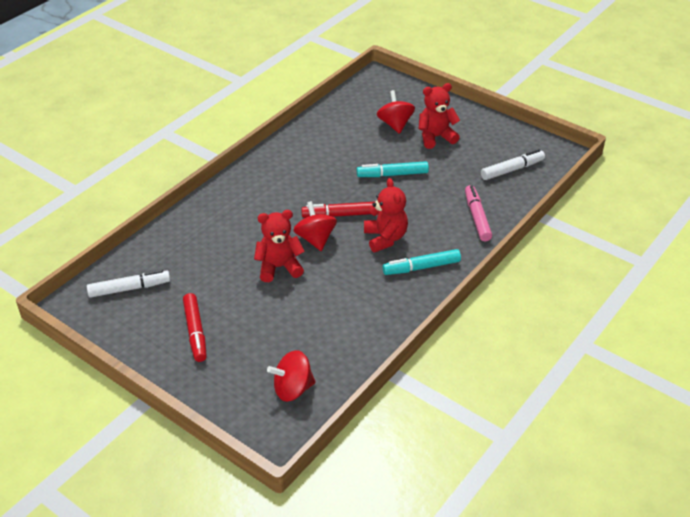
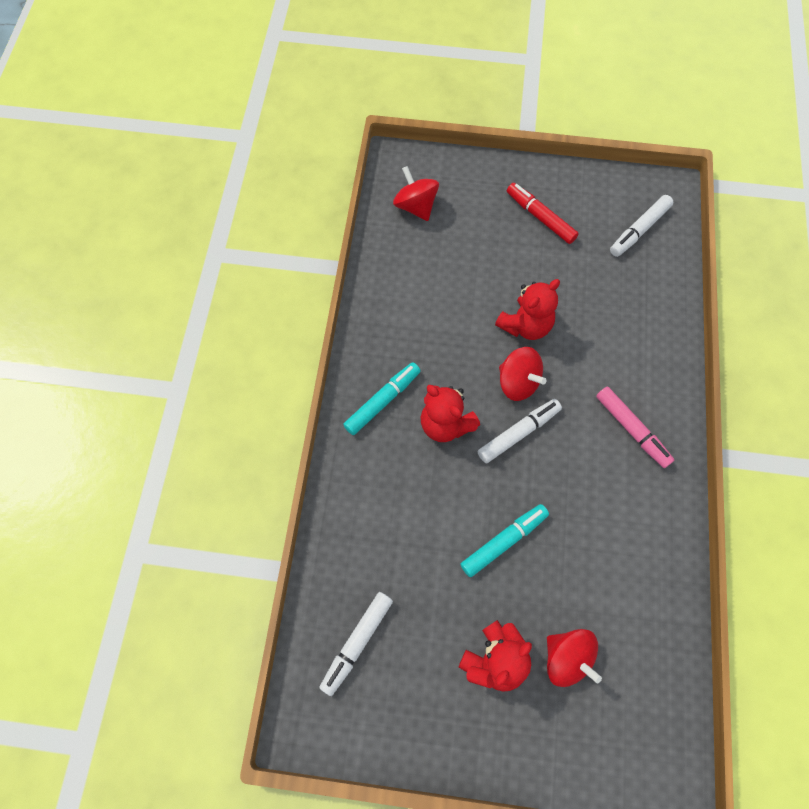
camera: 150 degrees right, 25 degrees up
red spinning top [267,350,316,402] -> red spinning top turned 75 degrees counterclockwise [393,166,439,221]
red marker [301,202,375,218] -> white marker [478,399,562,463]
pink marker [465,185,492,241] -> pink marker moved to [596,387,674,468]

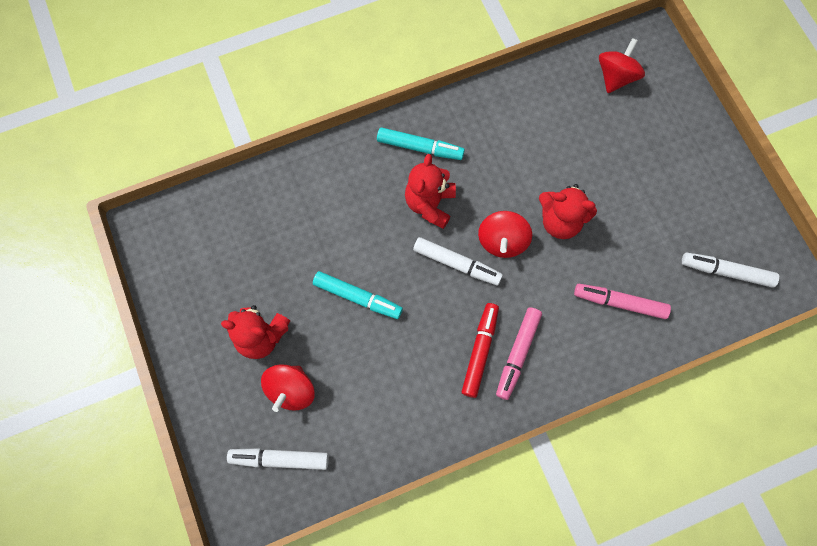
camera: 60 degrees right, 5 degrees up
white marker [319,592,393,696] -> white marker moved to [227,448,329,470]
red marker [507,183,579,244] -> red marker moved to [462,303,499,398]
none -> pink marker [574,284,671,319]

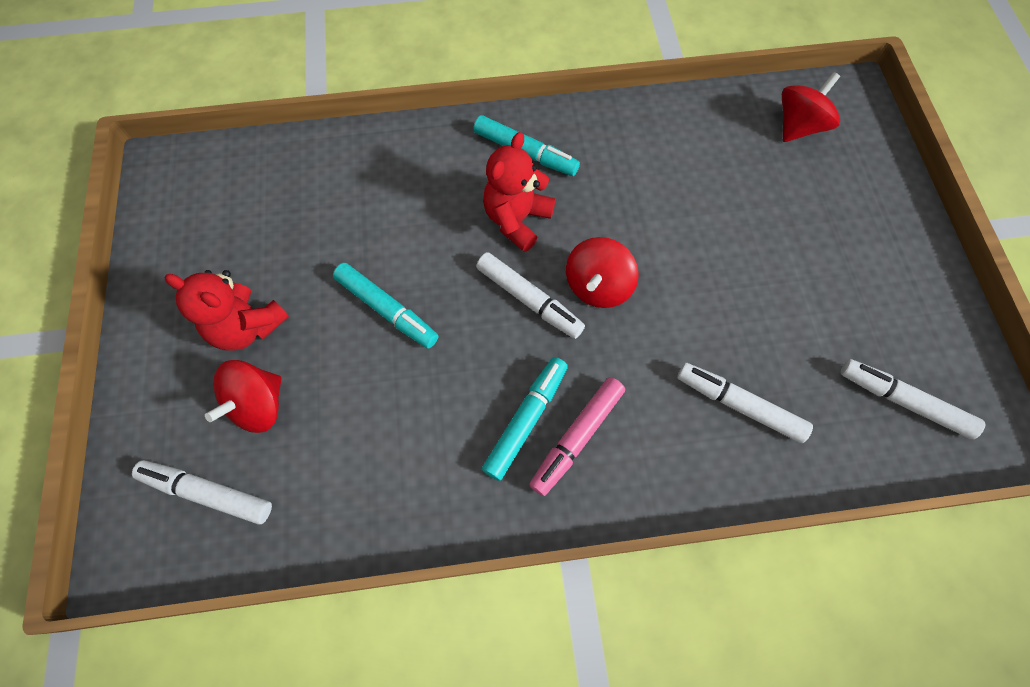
camera: 15 degrees right, 5 degrees down
red marker [462,303,499,398] -> turquoise marker [482,357,568,481]
red teddy bear [539,184,597,239] -> none
pink marker [574,284,671,319] -> white marker [677,363,813,443]

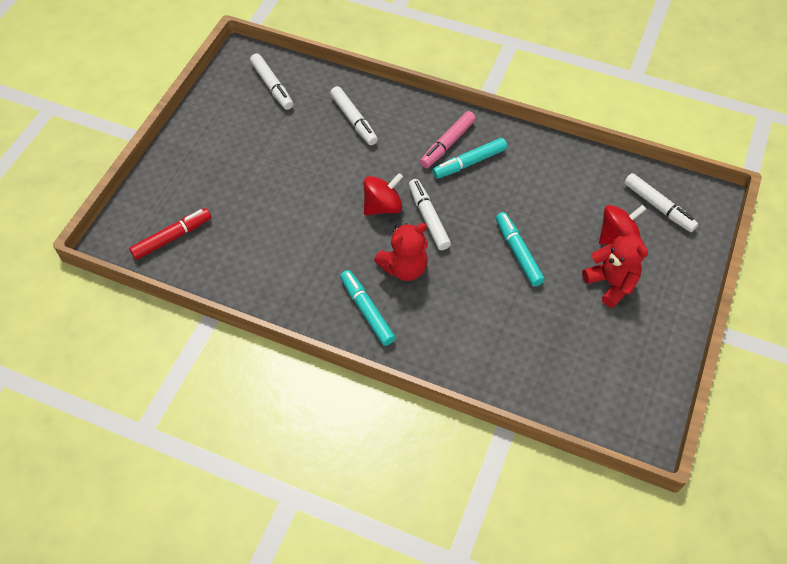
camera: 150 degrees left, 10 degrees down
pink marker [529,377,625,496] -> pink marker turned 150 degrees clockwise [420,111,476,168]
red spinning top [782,72,840,142] -> red marker [129,208,211,260]

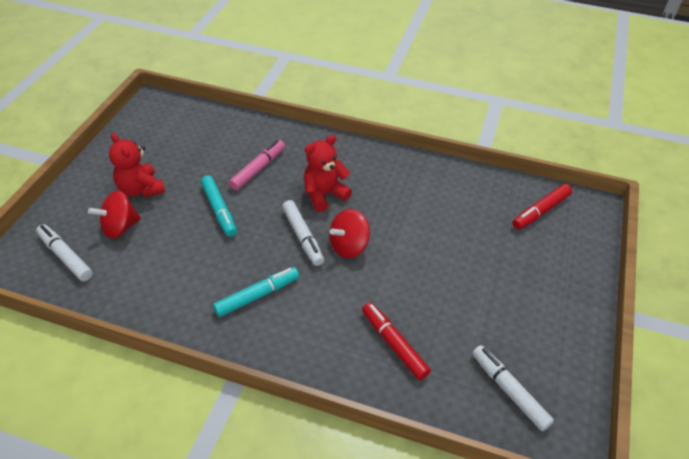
camera: 175 degrees right, 10 degrees down
white marker [330,86,378,145] -> red marker [362,302,431,380]
turquoise marker [340,270,396,346] -> none
pink marker [420,111,476,168] -> pink marker moved to [229,140,285,190]

